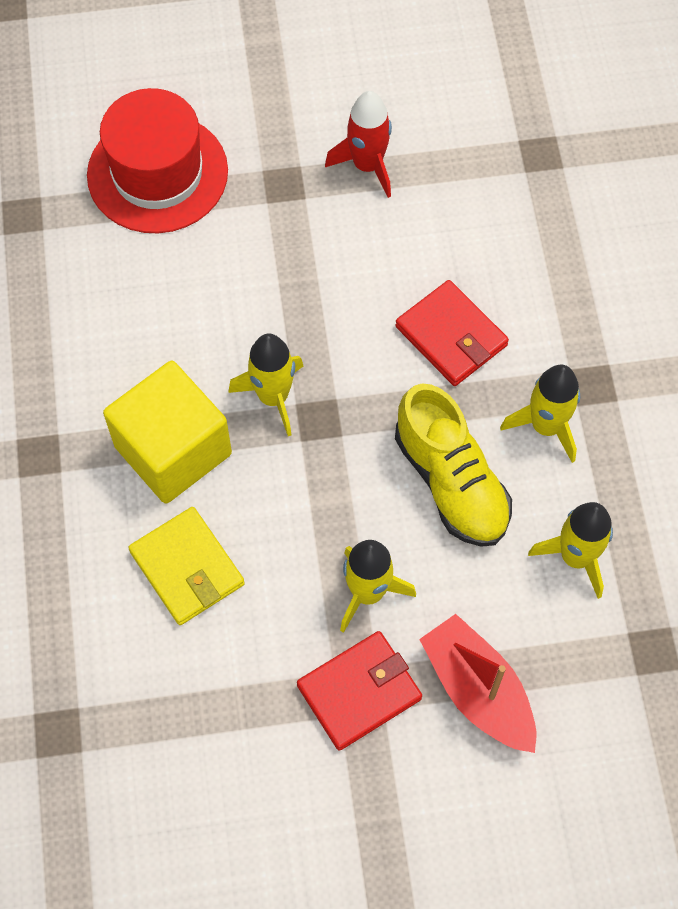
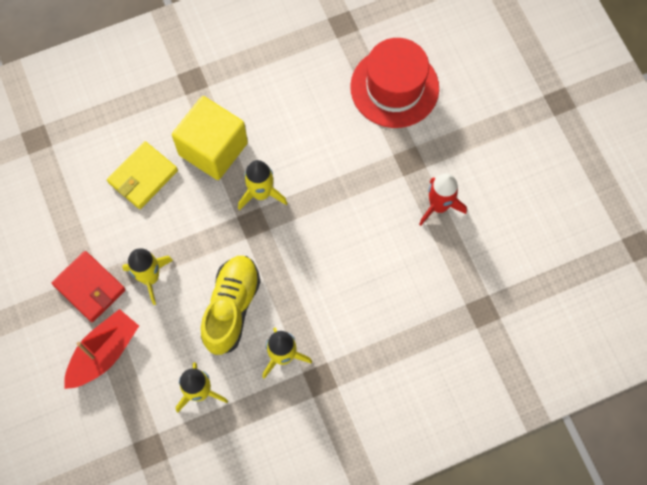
camera: 75 degrees right, 5 degrees up
red wallet [395,280,509,386] -> none
yellow shoe [395,383,512,547] -> yellow shoe turned 150 degrees clockwise [201,256,261,355]

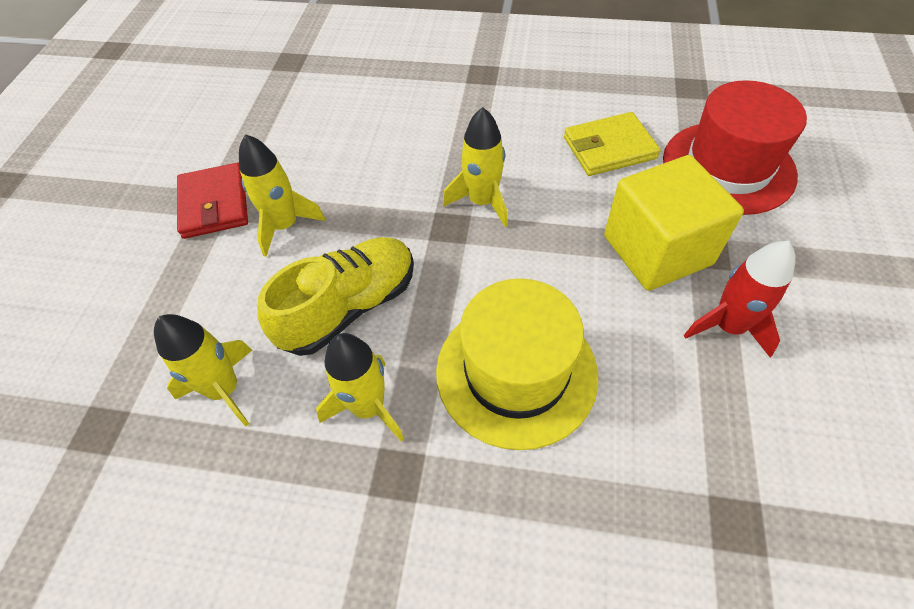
camera: 35 degrees right, 15 degrees down
red boat [64,309,139,389] -> none
yellow wallet [107,141,178,209] -> yellow wallet moved to [564,112,661,176]
yellow cube [172,96,248,180] -> yellow cube moved to [604,155,744,291]
none -> yellow hat [436,278,598,450]

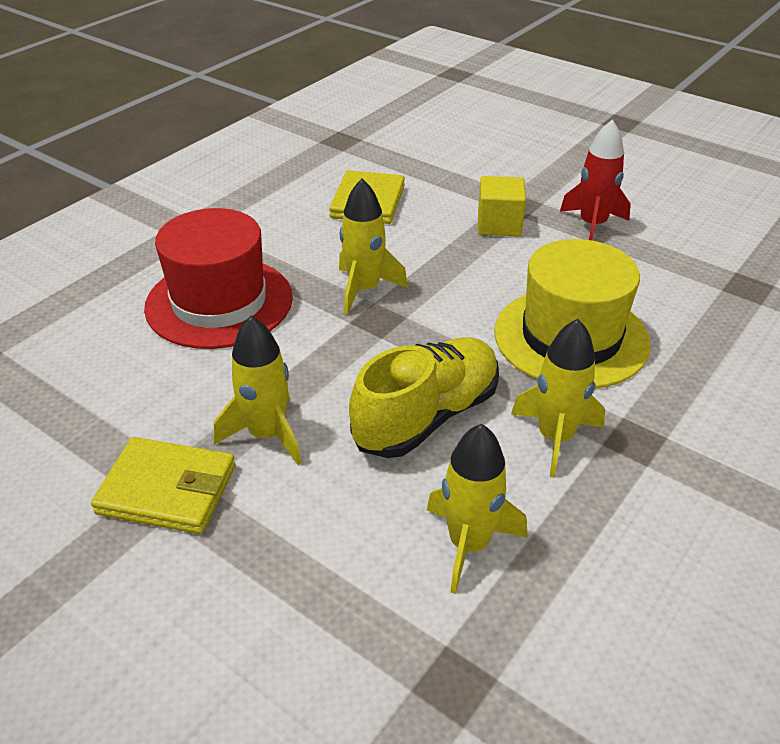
camera: 65 degrees left, 15 degrees down
red wallet [177,163,248,239] -> yellow wallet [91,437,236,534]
yellow shoe [257,237,414,356] -> yellow shoe turned 60 degrees clockwise [349,337,499,458]
yellow cube [604,155,744,291] -> yellow cube [478,176,526,236], size x0.58
red hat [663,80,807,215] -> red hat moved to [144,208,293,349]

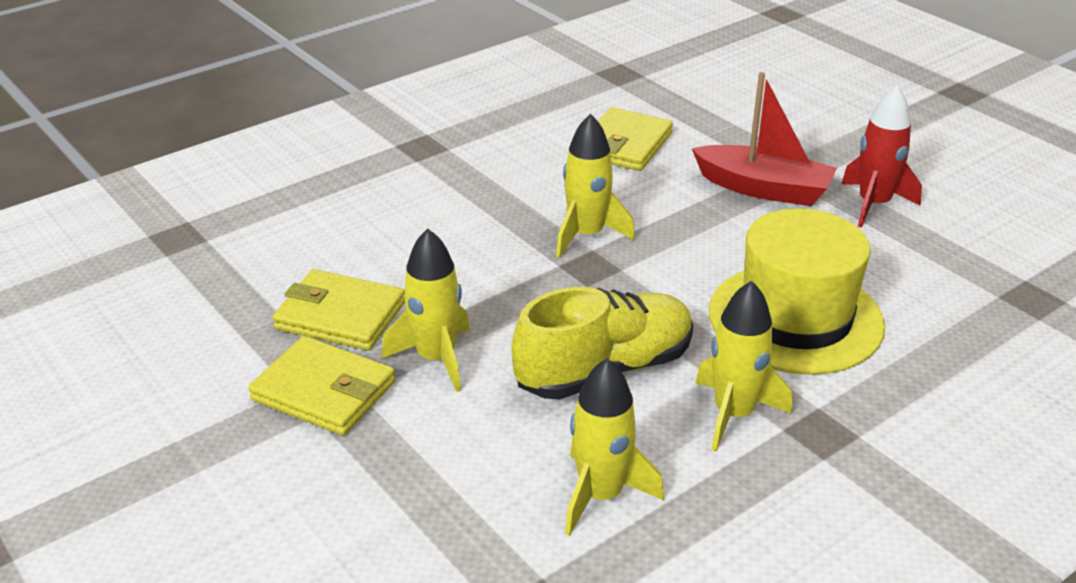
camera: 15 degrees right, 5 degrees down
red hat [144,208,293,349] -> none
yellow cube [478,176,526,236] -> red boat [692,72,837,206]
none -> yellow wallet [272,269,405,350]

